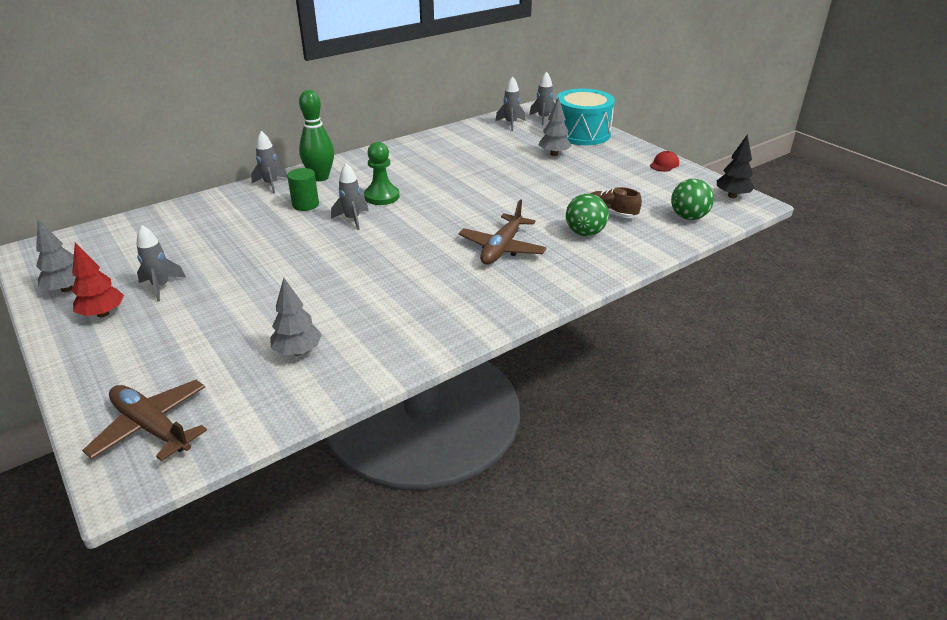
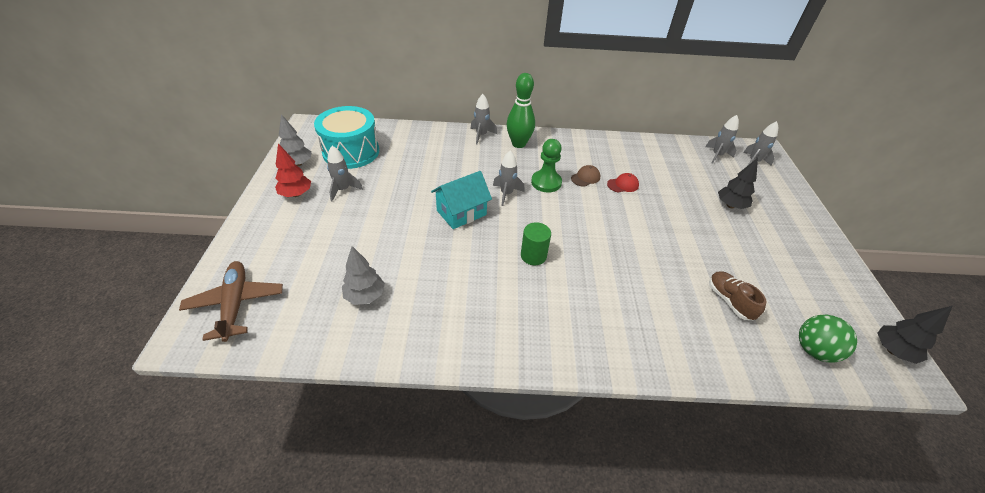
camera: 35 degrees right, 10 degrees up
green cylinder [287,168,319,211] -> green cylinder moved to [521,222,551,265]
brown plane [458,199,547,264] -> none
grey tree [539,97,572,156] -> black tree [718,158,758,209]
turquoise drum [556,89,615,145] -> turquoise drum moved to [314,106,379,169]
green ball [566,194,609,236] -> none
red cap [650,151,679,172] -> red cap moved to [607,173,639,192]
none -> turquoise house [431,171,492,229]
none -> brown cap [571,165,601,187]

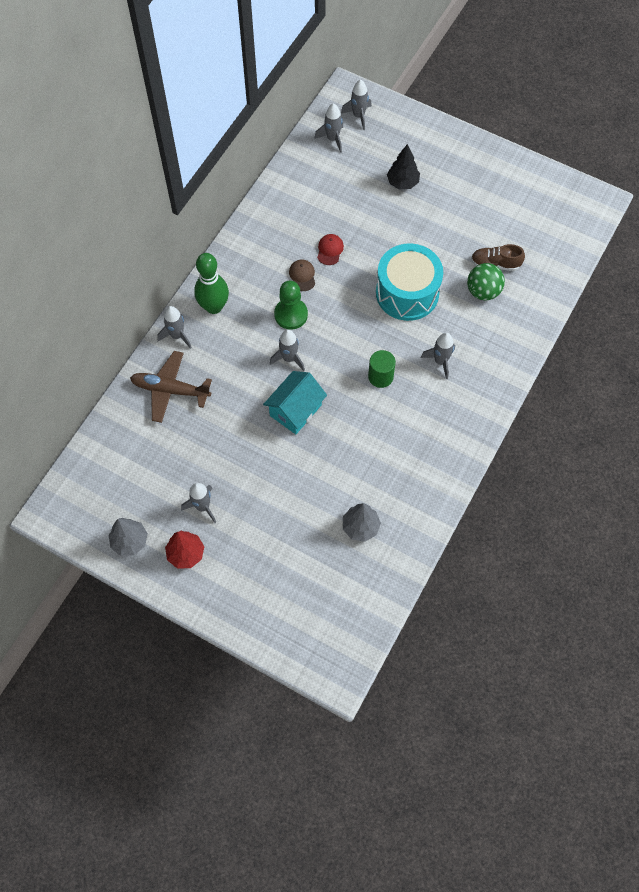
camera: 60 degrees left, 20 degrees up
brown plane [179,261,283,342] -> brown plane moved to [130,351,212,423]
turquoise drum [314,106,379,169] -> turquoise drum moved to [376,244,443,321]
turquoise house [431,171,492,229] -> turquoise house turned 45 degrees clockwise [263,371,327,434]
green ball [799,315,857,362] -> green ball moved to [467,263,505,300]
black tree [877,306,952,364] -> none
none -> grey rocket [421,333,455,379]

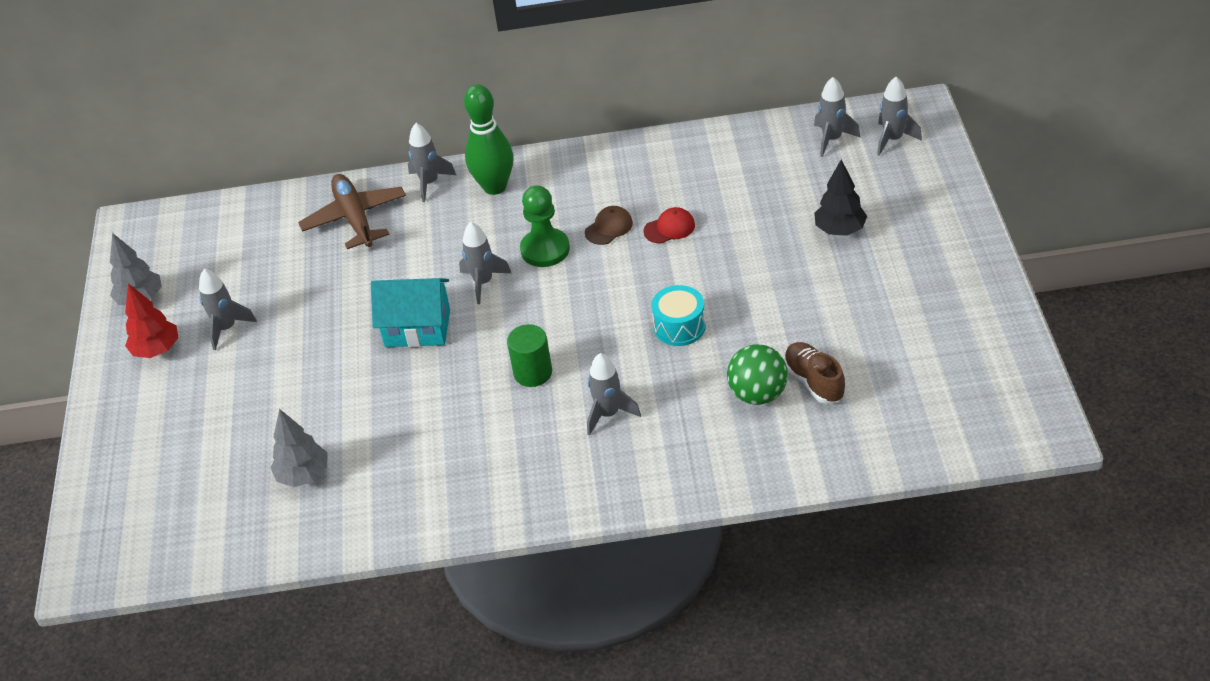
camera: 60 degrees right, 20 degrees down
turquoise drum [376,244,443,321] -> turquoise drum [651,285,706,346], size x0.52

